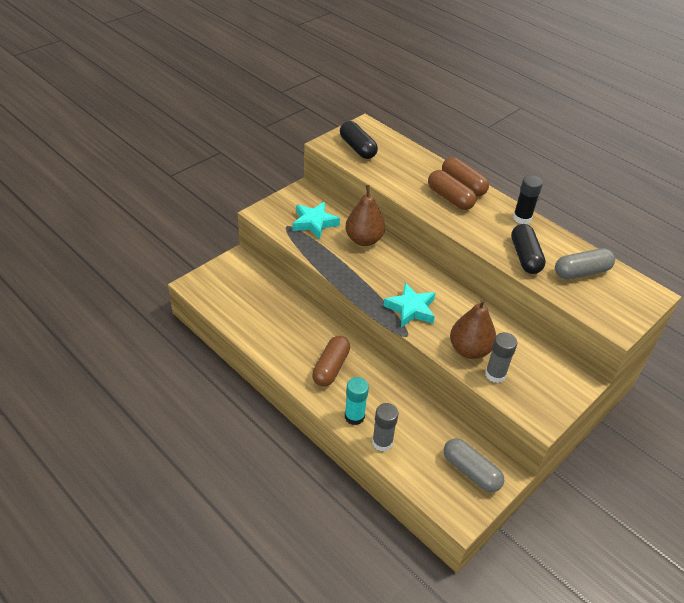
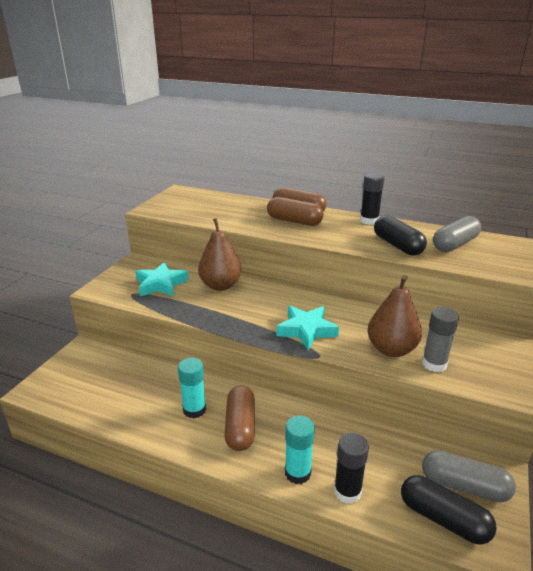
camera: 20 degrees left, 15 degrees down
black capsule [340,121,378,159] -> black capsule moved to [401,475,497,545]
grey glue stick [372,403,399,452] -> black glue stick [334,433,369,504]
none -> turquoise glue stick [178,358,206,418]

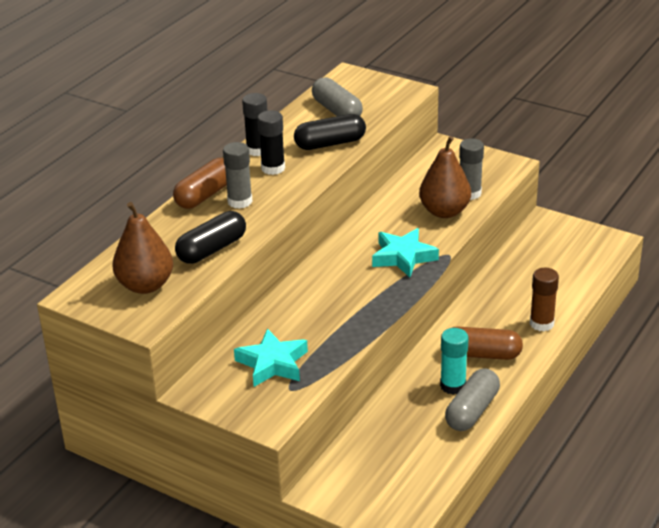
camera: 80 degrees left, 5 degrees up
brown pear [198,218,242,291] -> brown pear moved to [112,202,173,294]
brown capsule [267,197,324,226] -> grey glue stick [223,142,252,209]
turquoise glue stick [285,415,315,484] -> brown glue stick [530,268,559,331]
black glue stick [334,433,369,504] -> black glue stick moved to [258,110,285,175]
black capsule [401,475,497,545] -> black capsule moved to [175,211,246,264]
grey capsule [422,450,516,503] -> grey capsule moved to [445,368,500,431]

